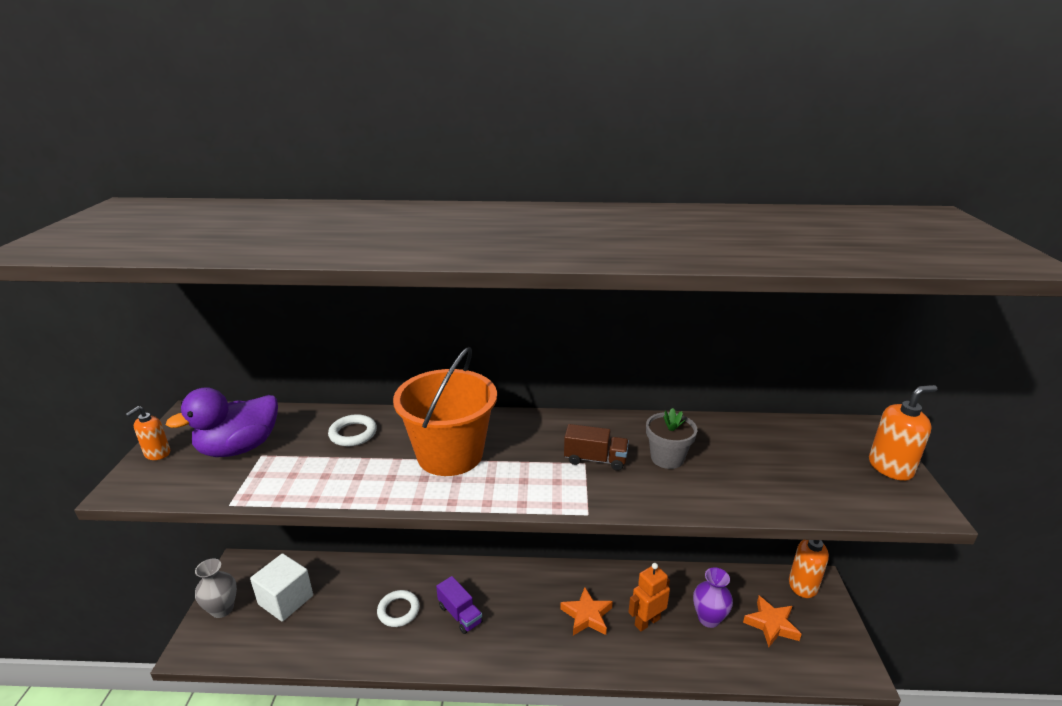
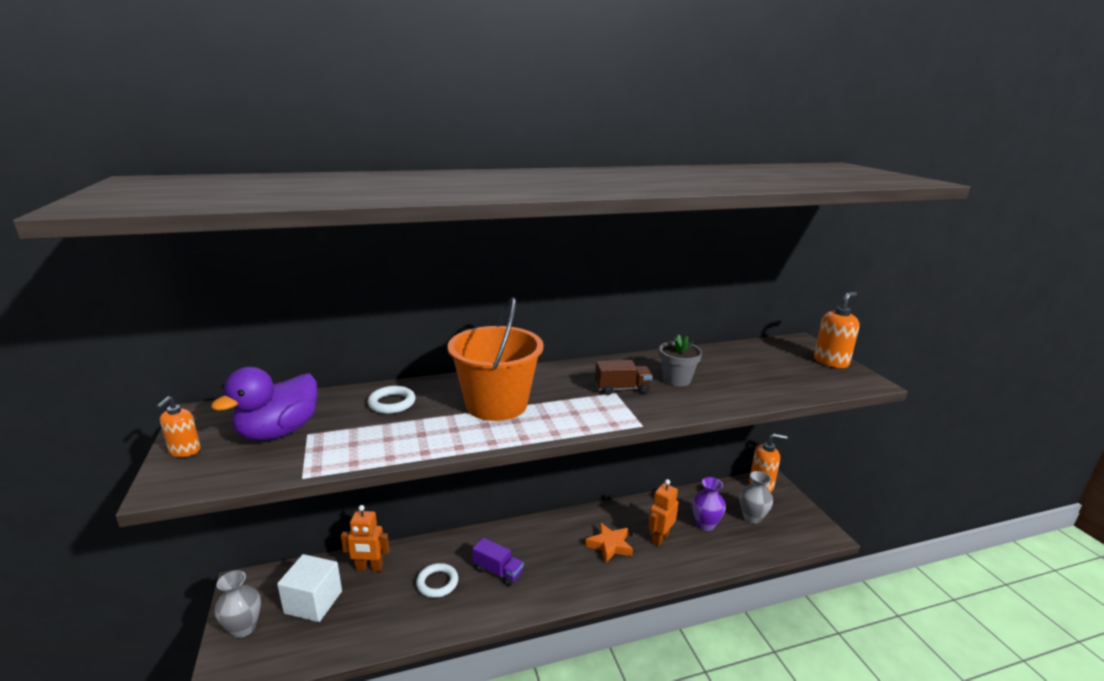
camera: 20 degrees left, 5 degrees down
orange star [743,596,801,647] -> grey vase [740,471,773,524]
none -> orange robot [341,505,390,572]

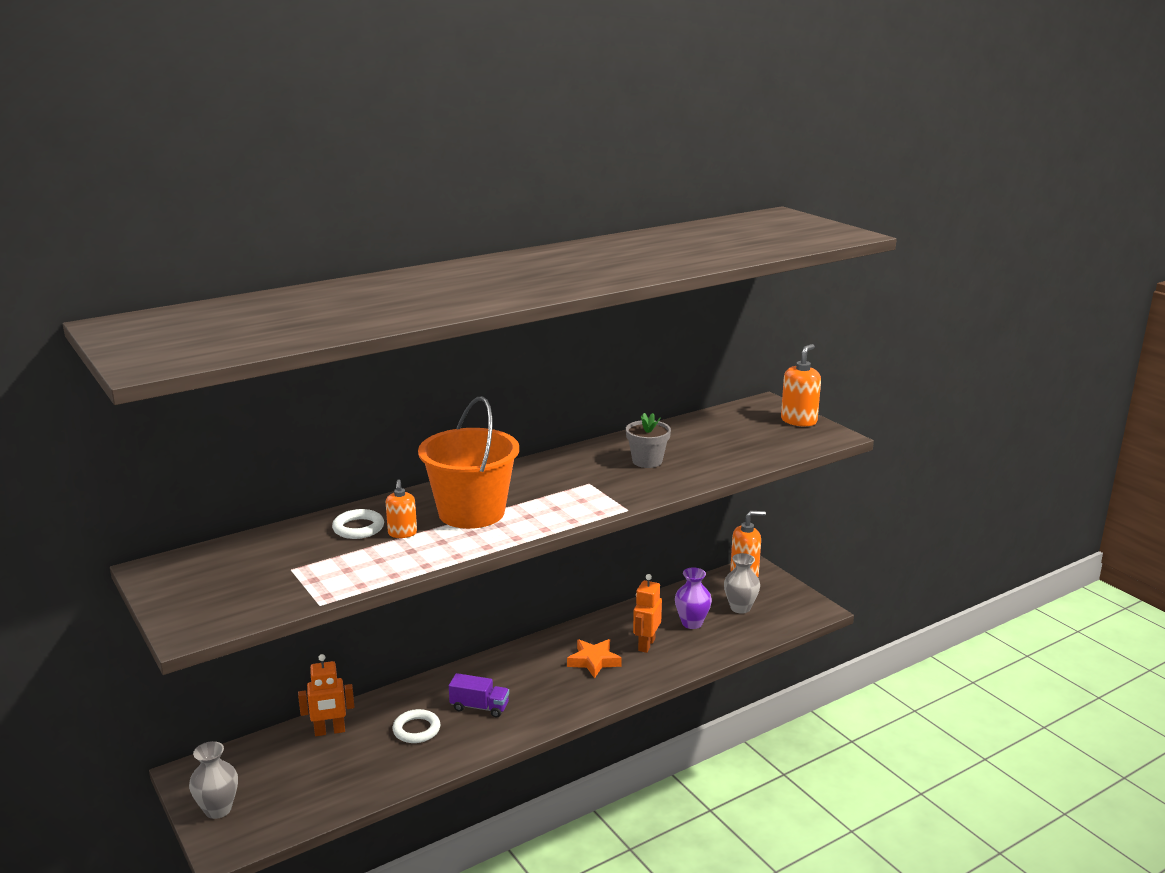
camera: 15 degrees left, 0 degrees up
orange soap dispenser [157,396,201,457] -> orange soap dispenser moved to [386,479,417,538]
purple duck [211,367,317,440] -> none
white cube [277,554,342,622] -> none
brown truck [595,360,653,395] -> none

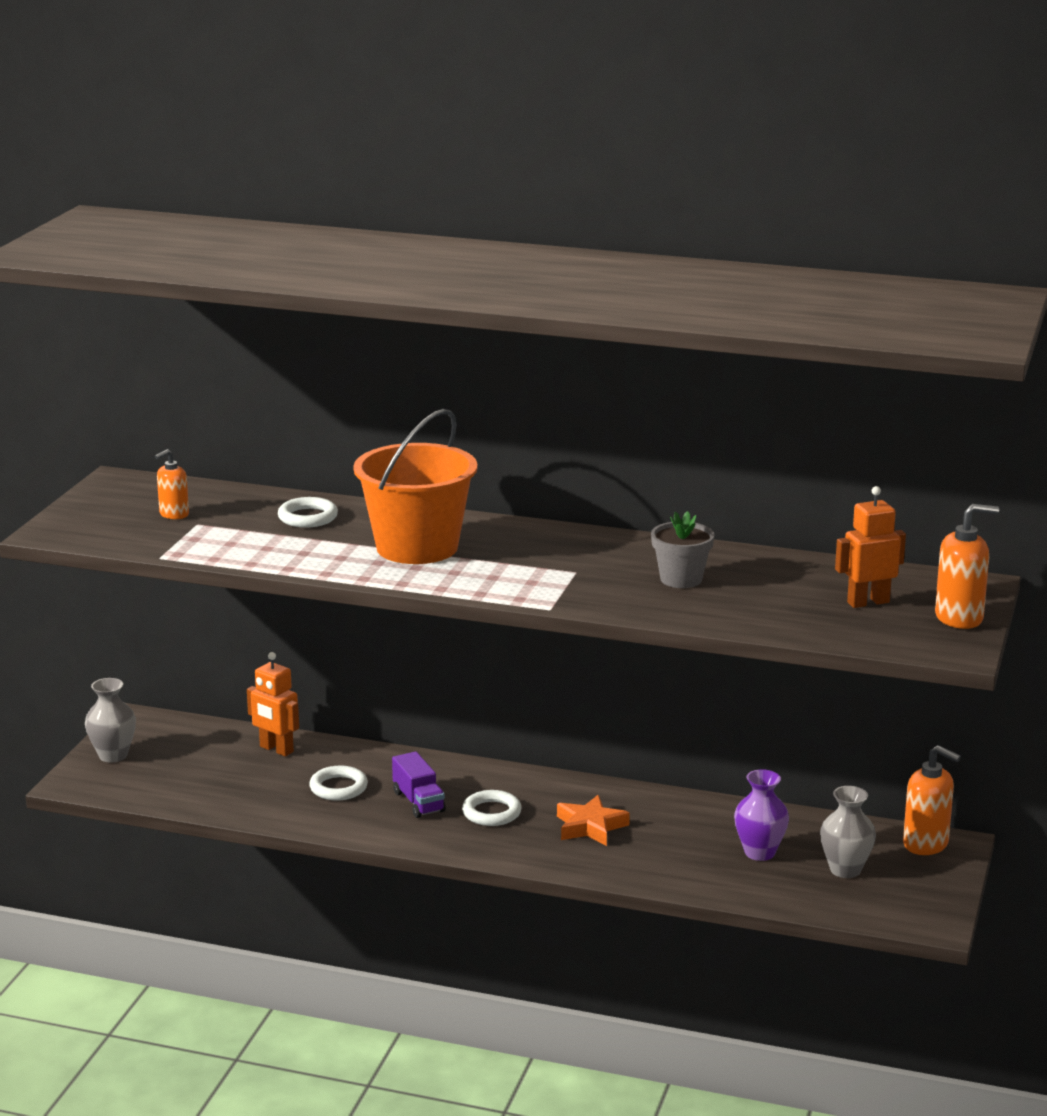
camera: 50 degrees right, 0 degrees up
orange soap dispenser [386,479,417,538] -> orange soap dispenser moved to [155,449,189,519]
orange robot [633,574,662,653] -> orange robot moved to [835,486,906,608]
none -> white ring [462,790,522,826]

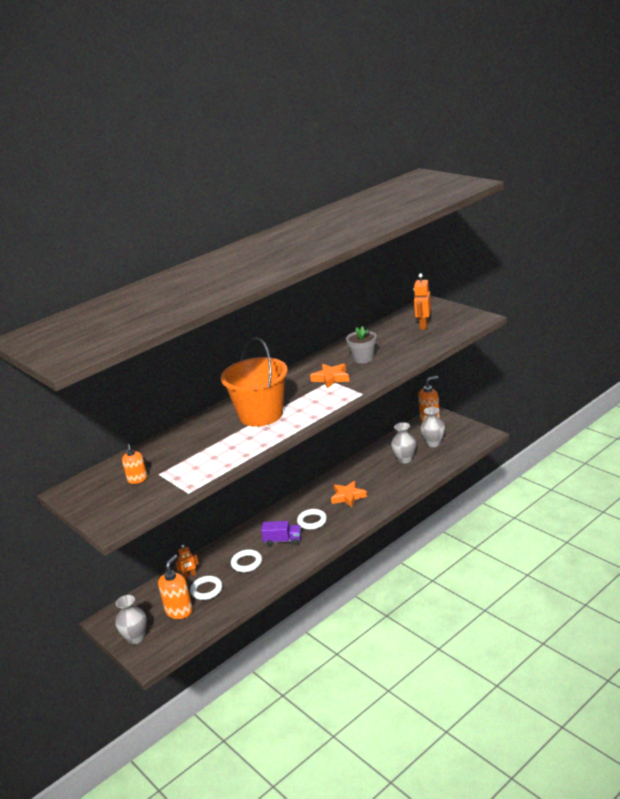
camera: 55 degrees left, 5 degrees up
orange robot [247,652,299,756] -> orange robot [175,545,199,579], size x0.63
white ring [278,497,338,528] -> white ring moved to [190,576,223,600]
purple vase [734,769,789,861] -> grey vase [391,422,416,464]
orange soap dispenser [935,504,999,629] -> orange soap dispenser moved to [158,555,193,619]
none -> orange star [310,364,349,389]

